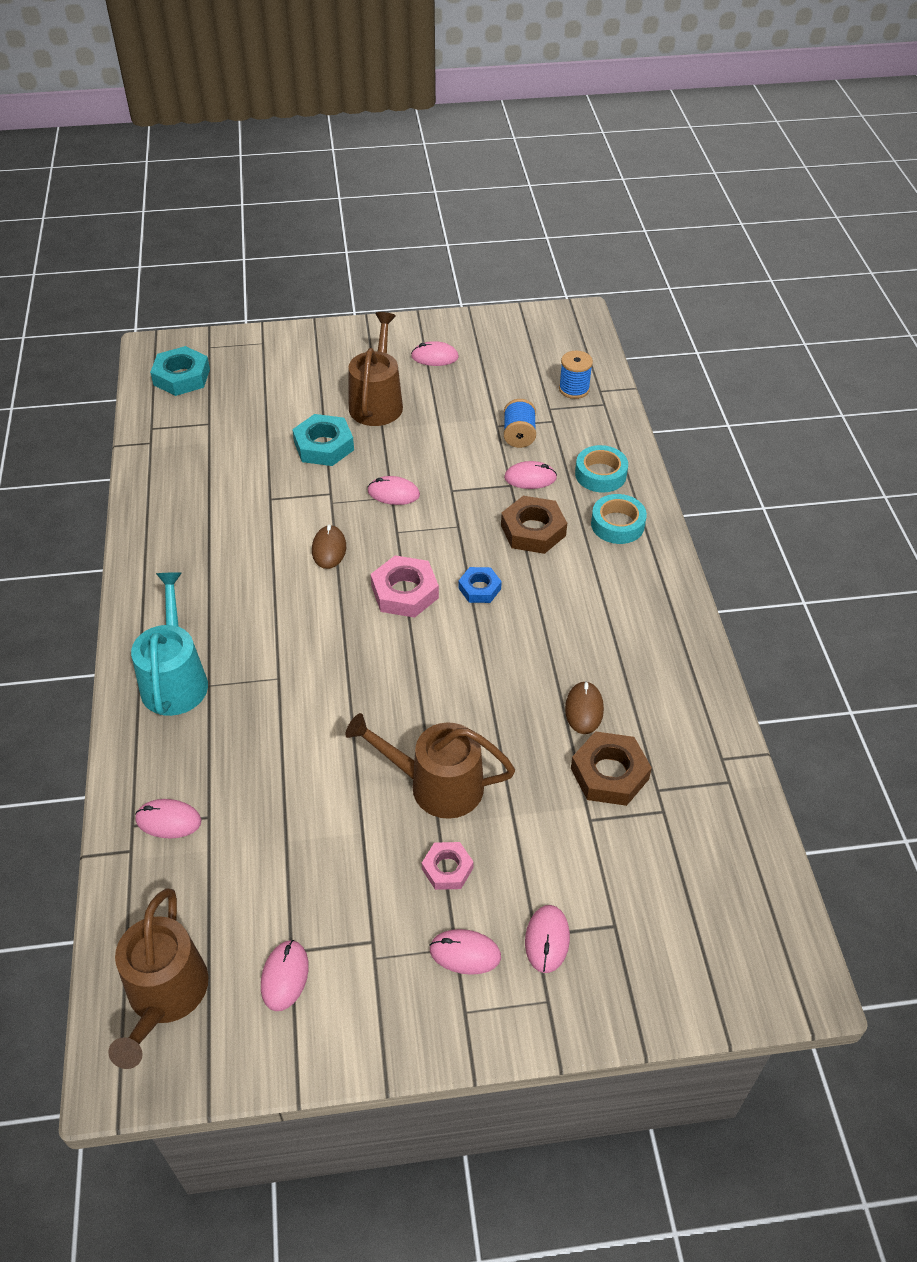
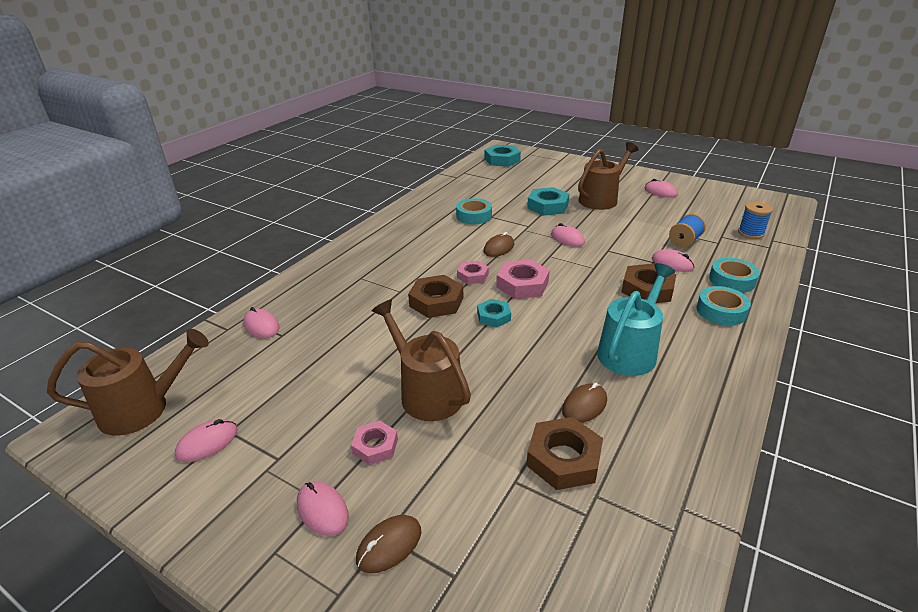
camera: 40 degrees right, 15 degrees down
brown watering can [108,888,208,1069] -> brown watering can turned 150 degrees counterclockwise [47,329,209,436]
turquoise watering can [131,573,208,716] -> turquoise watering can moved to [597,263,675,376]
blue nut [458,567,502,603] -> none
pink mouse [525,905,570,973] -> brown mouse [356,515,421,574]
none -> brown nut [408,275,463,318]
none -> turquoise tape [456,198,492,224]
none -> pink nut [457,261,489,284]
none -> turquoise nut [477,299,511,327]

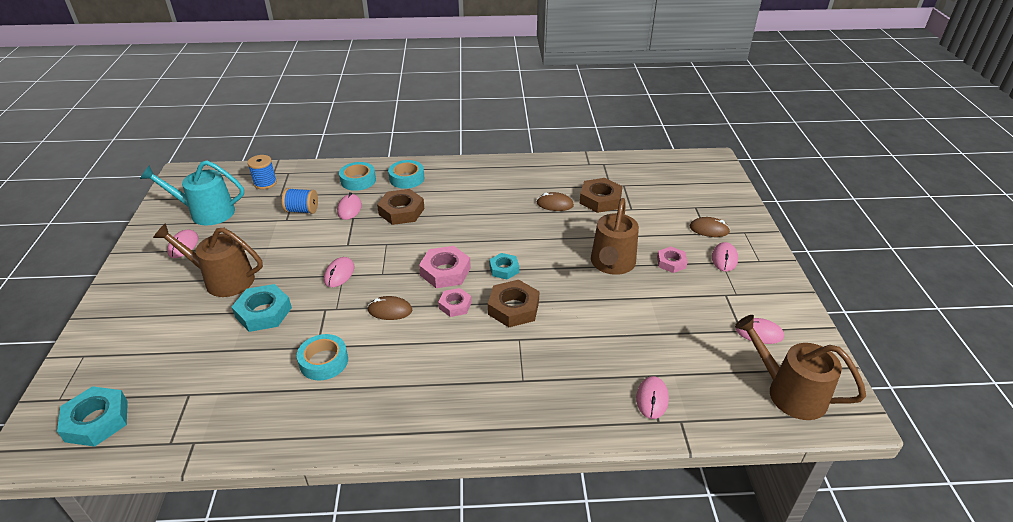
camera: 125 degrees left, 5 degrees up
turquoise watering can [597,263,675,376] -> turquoise watering can moved to [140,160,244,225]

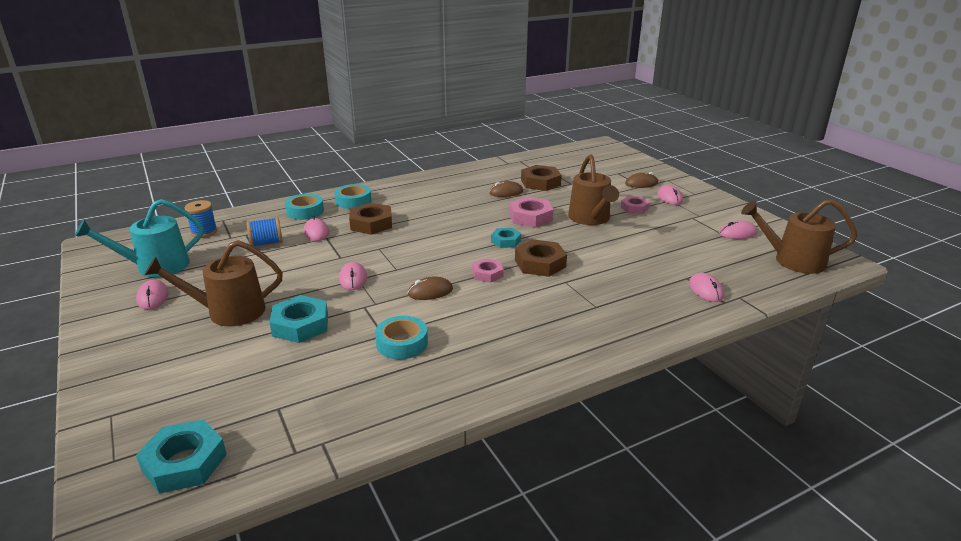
camera: 25 degrees left, 10 degrees down
pink nut [419,246,471,288] -> pink nut moved to [509,197,554,228]

